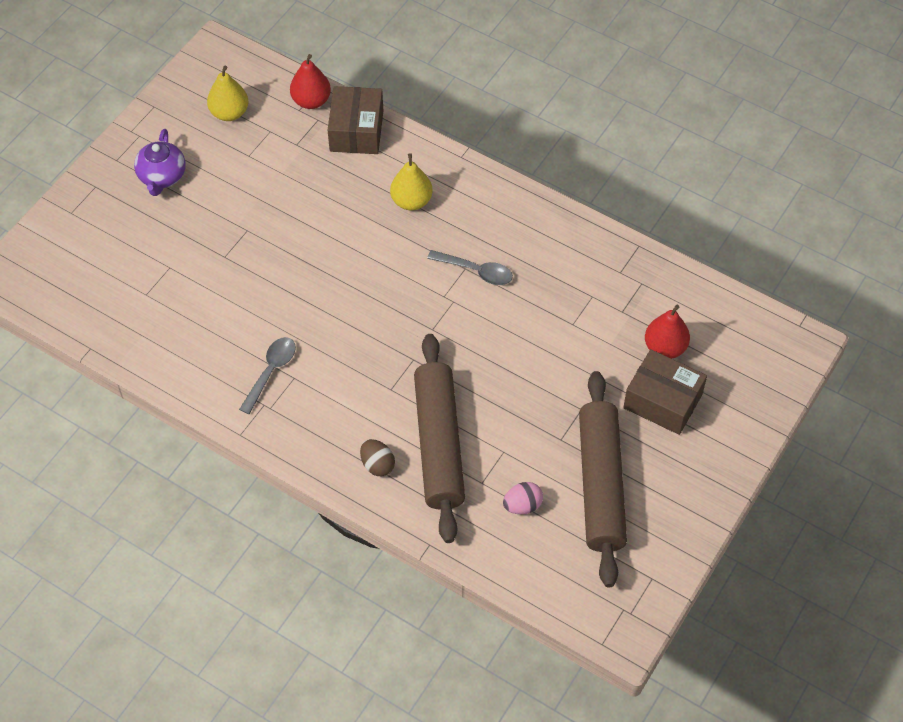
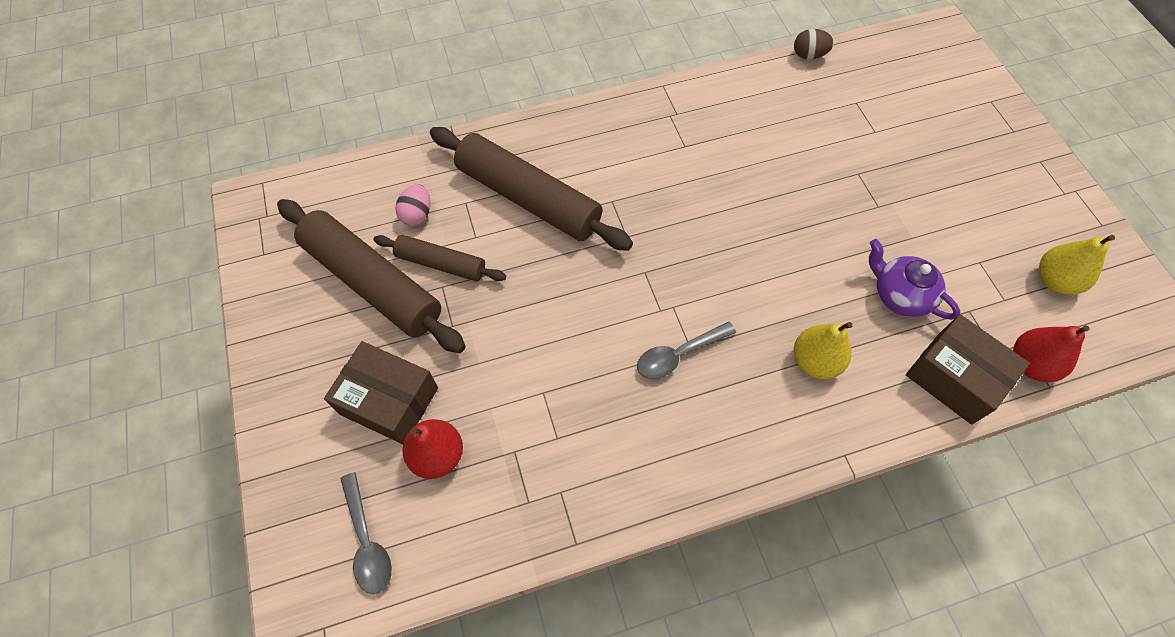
camera: 130 degrees right, 5 degrees up
purple teapot [134,129,186,196] -> purple teapot moved to [869,239,960,320]
grey spoon [239,337,296,414] -> grey spoon moved to [340,472,392,594]
brown egg [360,439,395,476] -> brown egg moved to [794,29,834,59]
brown box [623,349,707,435] -> brown box turned 45 degrees clockwise [324,341,438,444]
none -> brown rolling pin [374,235,506,281]

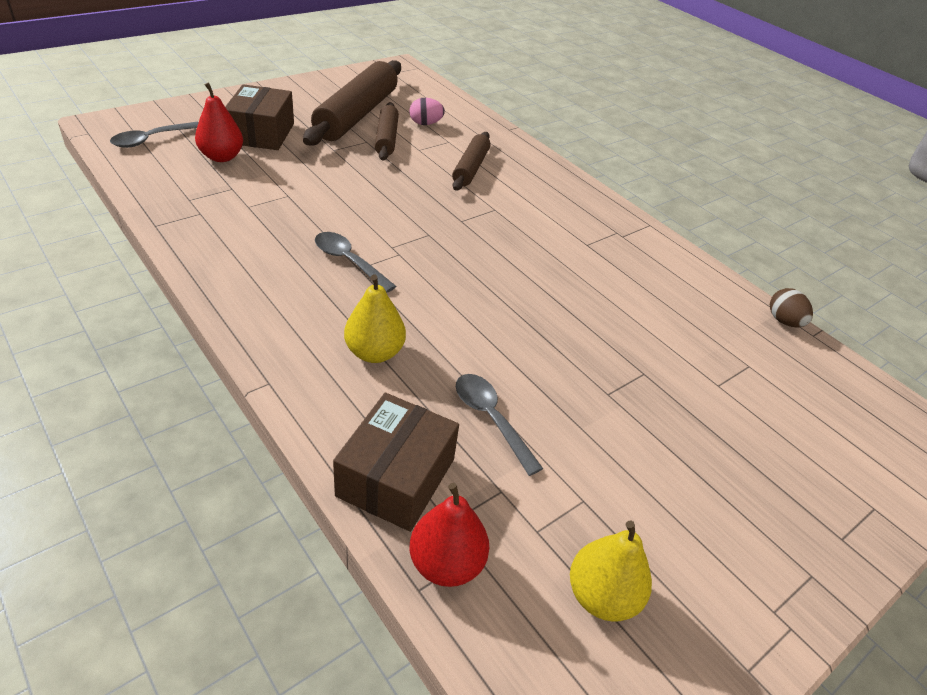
camera: 65 degrees right, 20 degrees down
brown rolling pin [430,127,633,251] -> brown rolling pin [452,132,490,191], size x0.55
purple teapot [869,239,960,320] -> grey spoon [456,374,543,476]

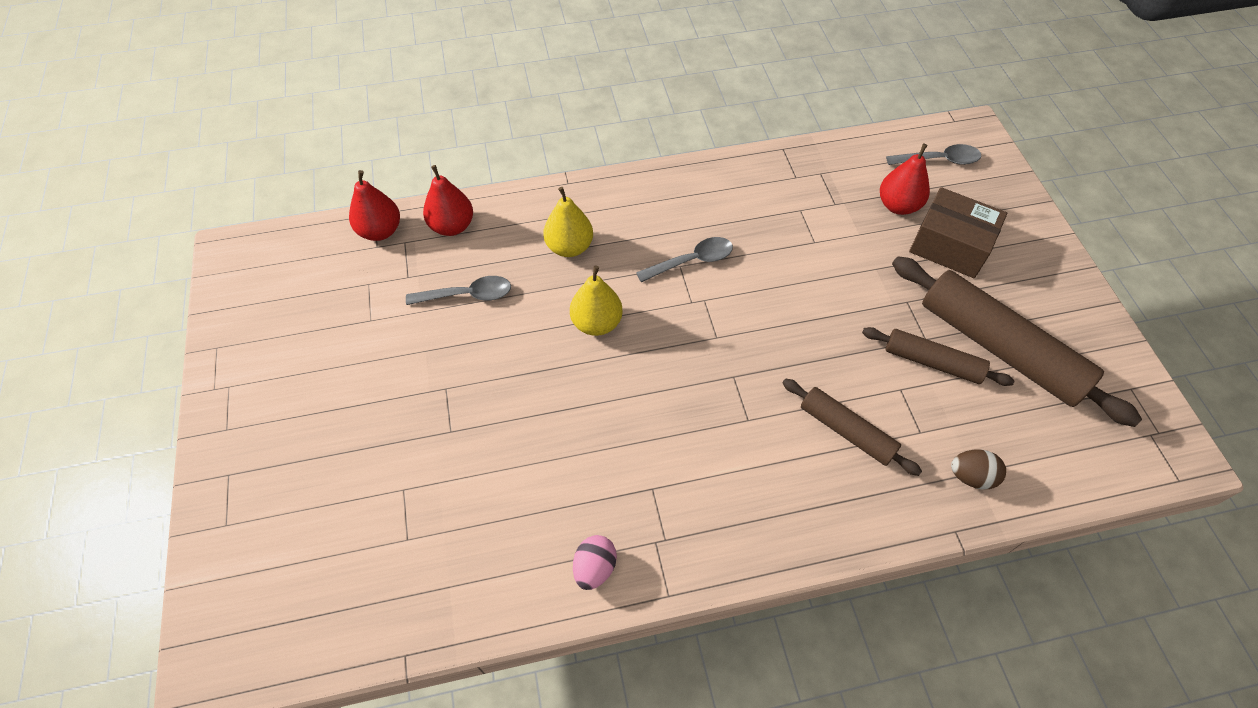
camera: 120 degrees right, 15 degrees up
grey spoon [110,122,199,148] -> grey spoon turned 105 degrees clockwise [886,144,981,165]
brown box [333,393,459,532] -> red pear [423,165,473,236]
pink egg [409,98,445,125] -> pink egg moved to [573,535,617,590]
yellow pear [570,521,652,622] -> yellow pear moved to [570,266,623,336]
brown egg [770,288,813,327] -> brown egg moved to [951,449,1006,490]

